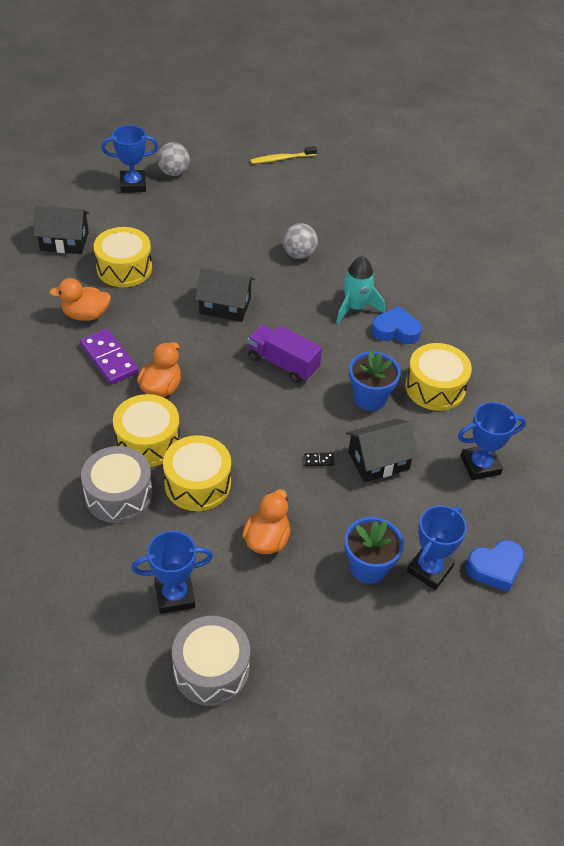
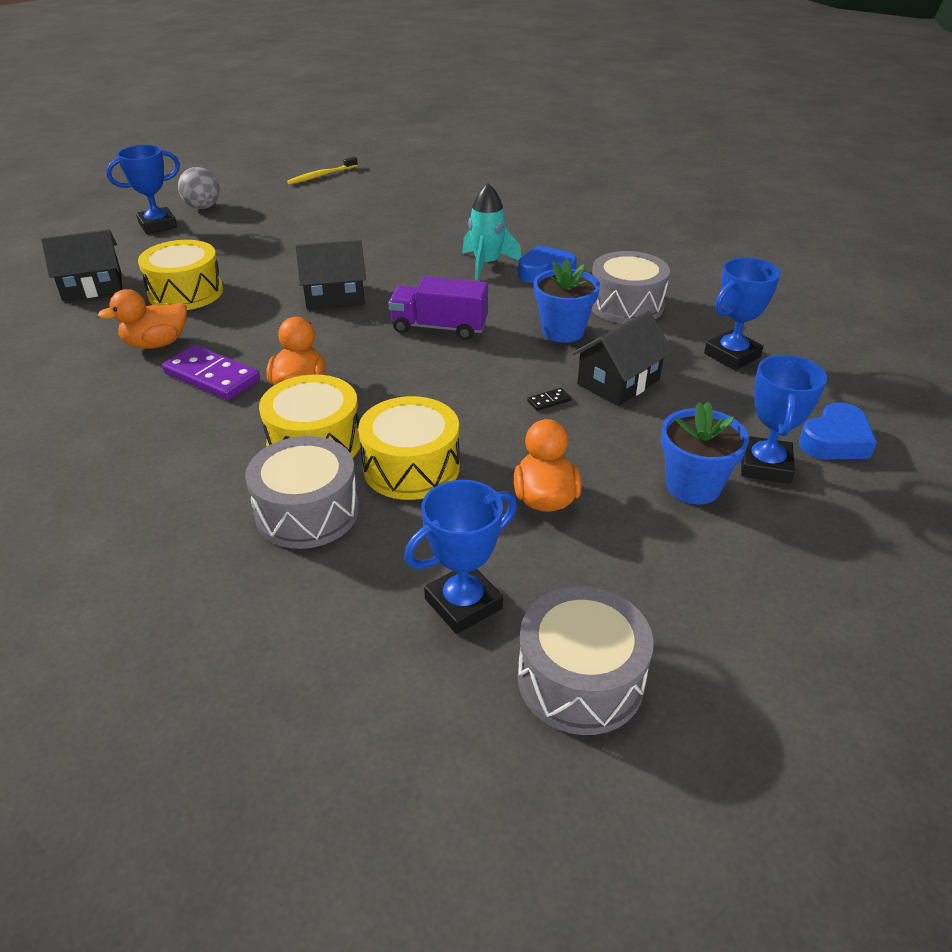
camera: 20 degrees left, 10 degrees down
grey ball [283,223,318,259] -> none
yellow drum [405,343,472,411] -> grey drum [592,251,670,324]

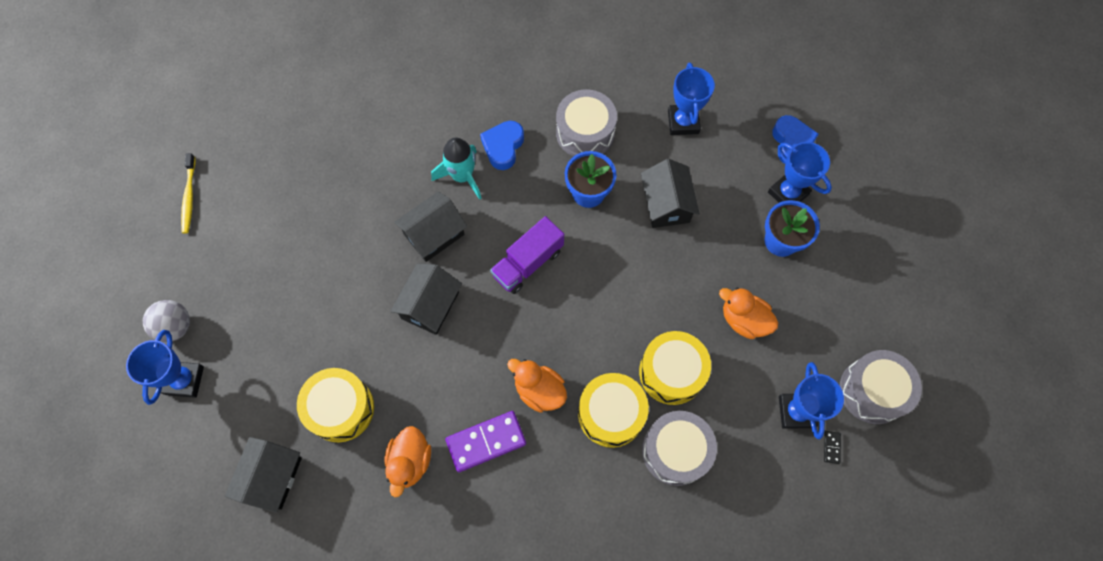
camera: 55 degrees left, 30 degrees up
black domino [527,388,571,411] -> black domino moved to [824,431,841,464]
none -> black house [394,192,467,262]

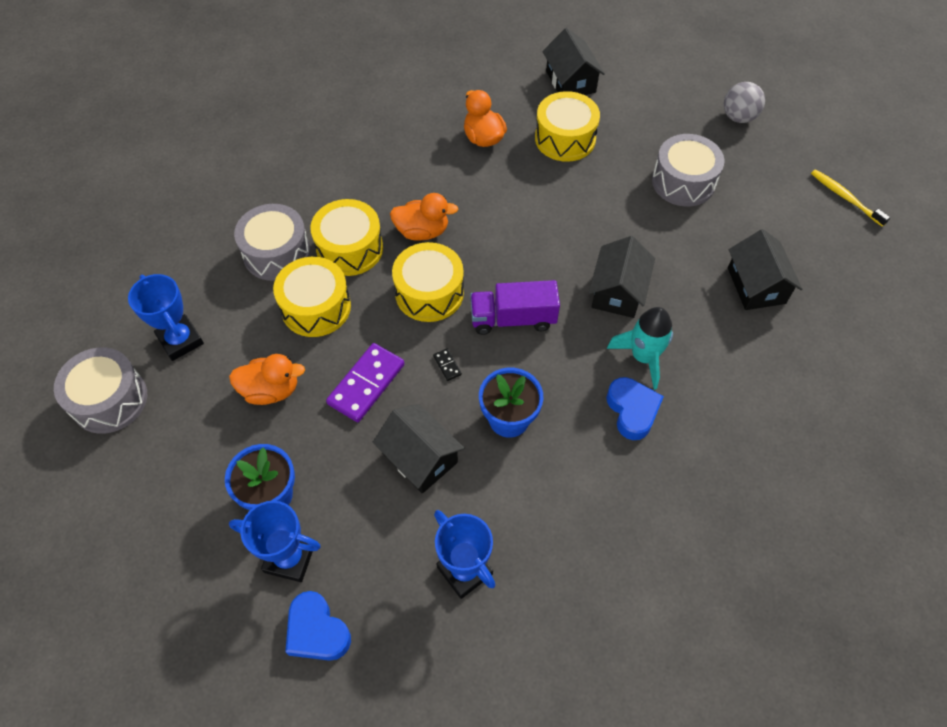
camera: 145 degrees right, 10 degrees down
blue trophy [126,330,204,405] -> none
black house [390,263,462,335] -> black house moved to [728,229,802,310]
purple domino [445,411,526,472] -> purple domino moved to [326,343,405,422]
purple truck [490,216,564,294] -> purple truck turned 105 degrees counterclockwise [470,280,560,335]
grey drum [556,90,617,156] -> grey drum moved to [652,134,724,207]
black domino [824,431,841,464] -> black domino moved to [433,349,462,381]
none -> yellow drum [392,242,464,322]

